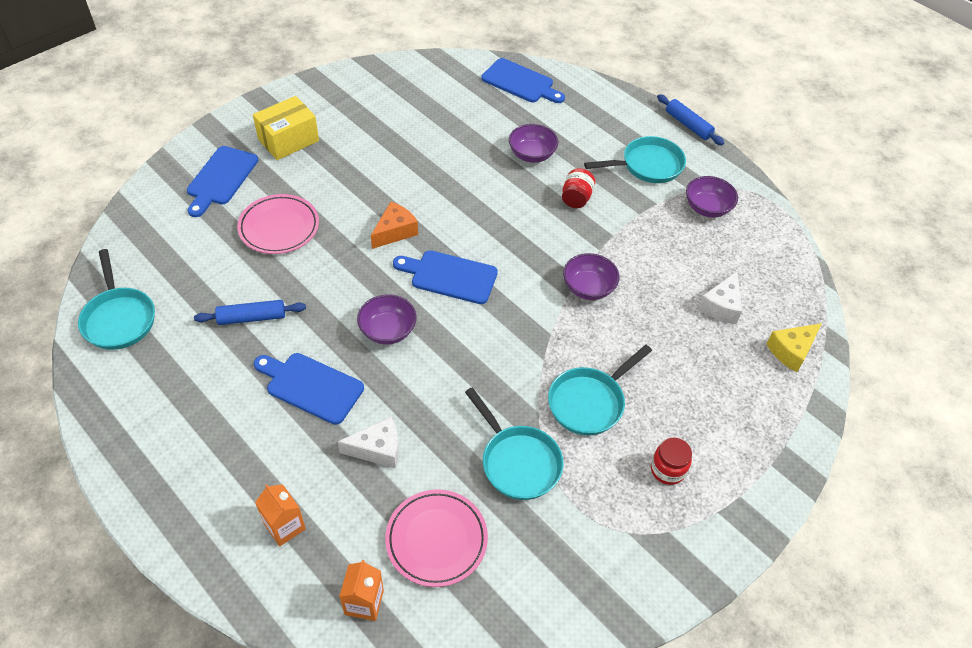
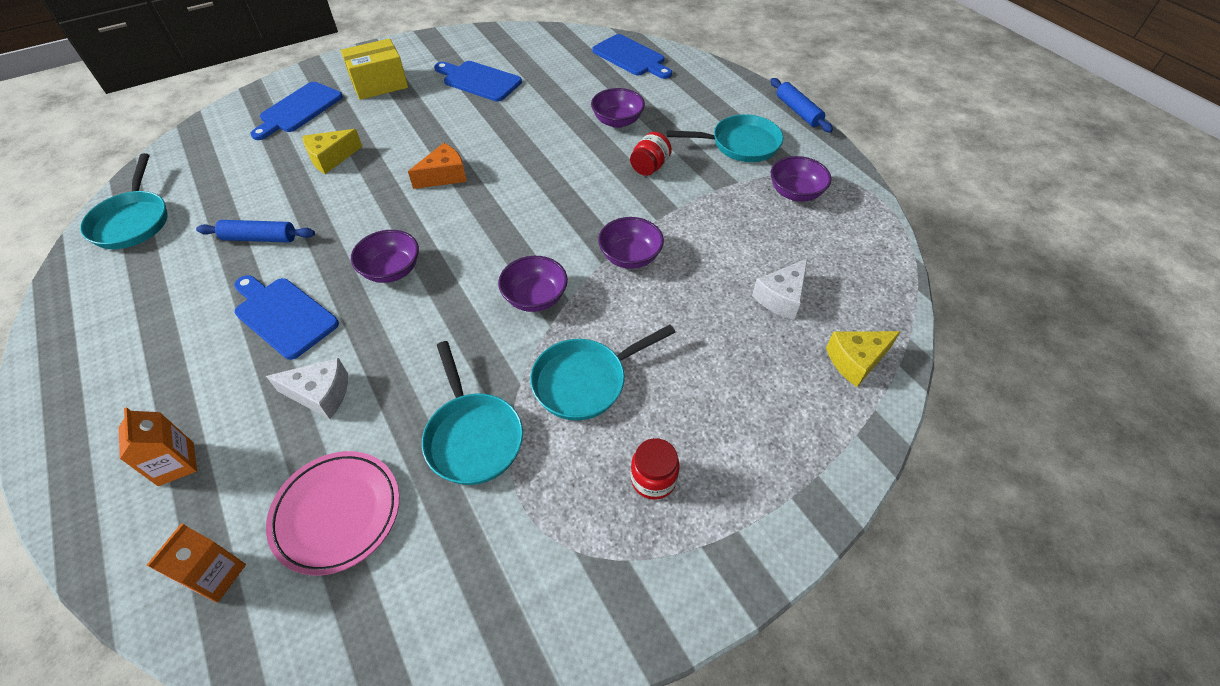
camera: 15 degrees right, 0 degrees up
pink plate [237,194,319,254] -> yellow cheese [303,129,362,174]
blue cutting board [393,250,498,304] -> blue cutting board moved to [434,61,522,102]
none -> purple bowl [498,256,568,312]

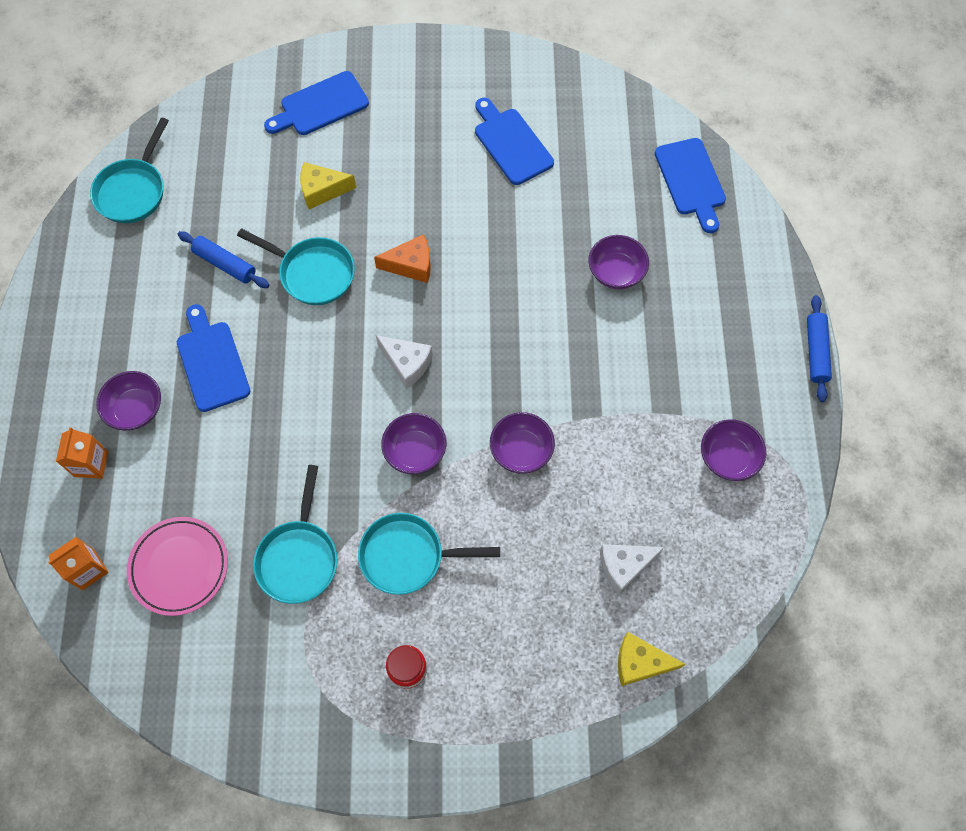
camera: 30 degrees right, 15 degrees up
white cheese [266,358,348,419] -> white cheese moved to [376,335,433,389]
yellow box [341,38,408,100] -> none
purple bowl [351,230,419,283] -> purple bowl moved to [96,371,161,430]
red jar [630,132,672,176] -> none
turquoise pan [666,114,783,162] -> turquoise pan moved to [237,228,355,305]

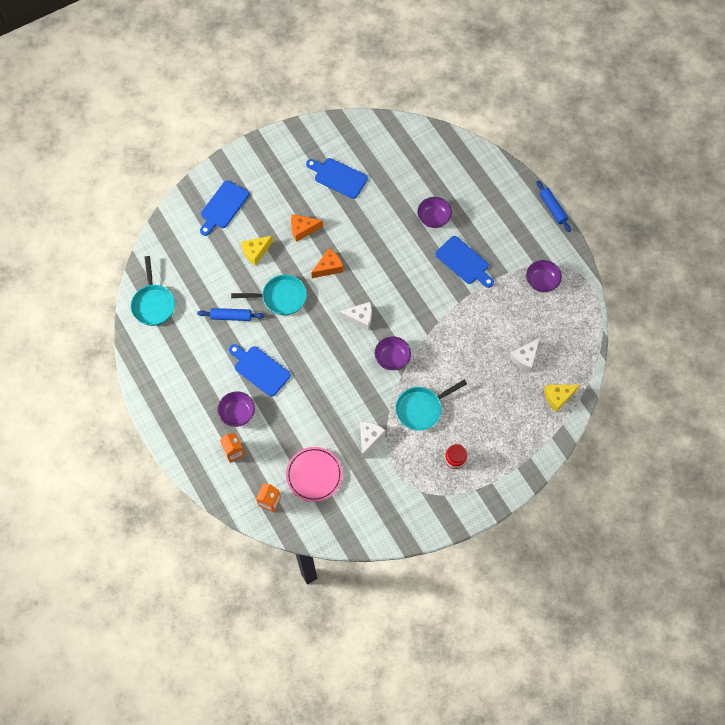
camera: 30 degrees left, 0 degrees up
turquoise pan [253,465,337,604] -> white cheese [360,422,386,458]
purple bowl [490,412,555,474] -> none
blue cutting board [655,138,726,233] -> blue cutting board moved to [435,236,494,288]
none -> orange cheese [291,214,323,242]

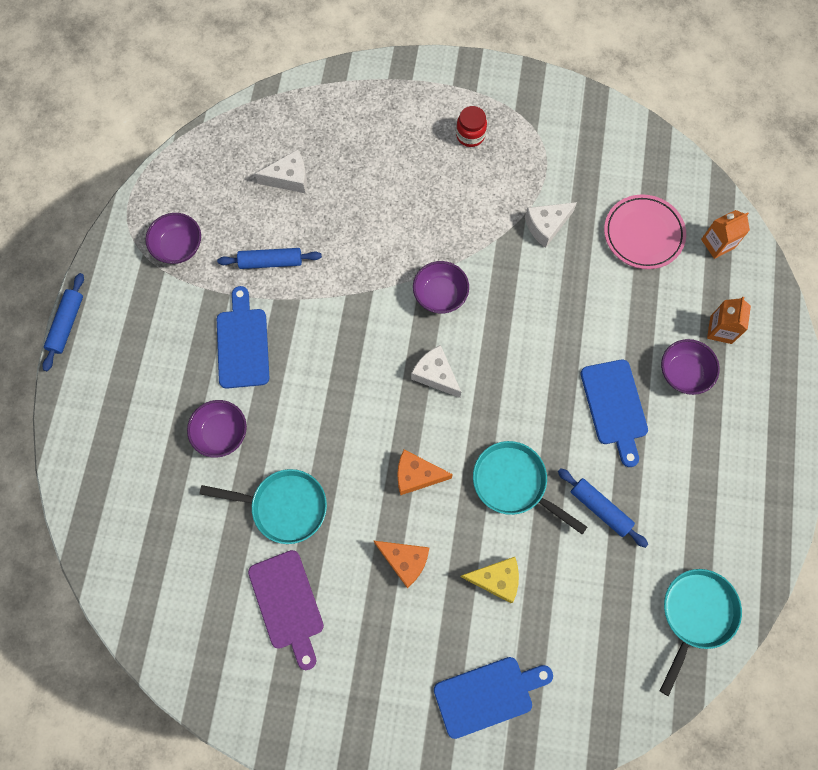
camera: 140 degrees left, 5 degrees up
blue cutting board [306,158,368,199] -> purple cutting board [248,550,324,670]
turquoise pan [395,380,467,431] -> turquoise pan moved to [199,469,327,544]
yellow cheese [544,385,580,412] -> none
none -> blue rolling pin [217,248,322,269]

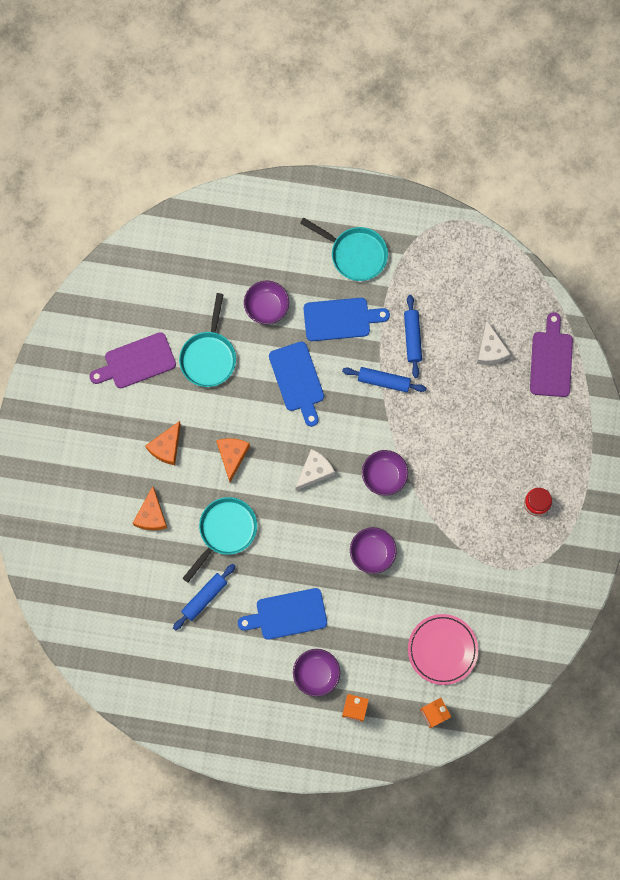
camera: 90 degrees right, 5 degrees up
blue rolling pin [42,273,84,371] -> blue rolling pin moved to [342,367,426,393]
purple bowl [145,213,201,264] -> purple bowl moved to [350,527,397,574]
blue cutting board [434,657,553,739] -> blue cutting board moved to [269,342,324,427]
yellow cheese [461,557,519,603] -> orange cheese [133,486,167,530]
white cheese [525,202,577,248] -> none
turquoise pan [660,569,742,696] -> turquoise pan moved to [300,218,388,281]
none -> purple cutting board [530,312,573,397]

